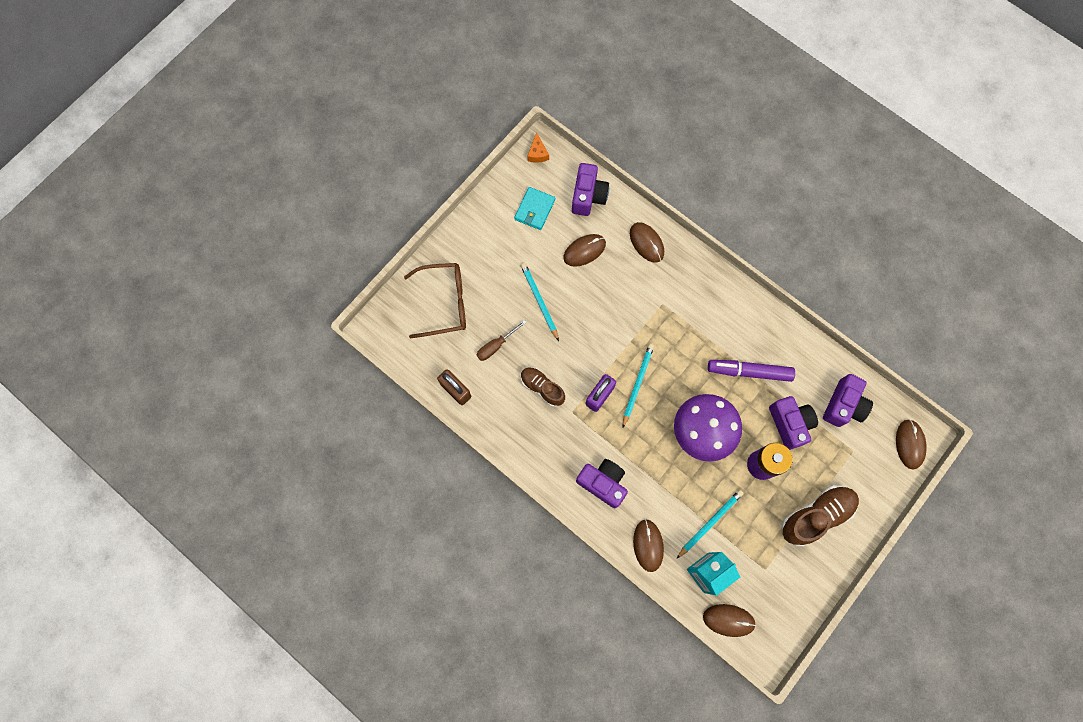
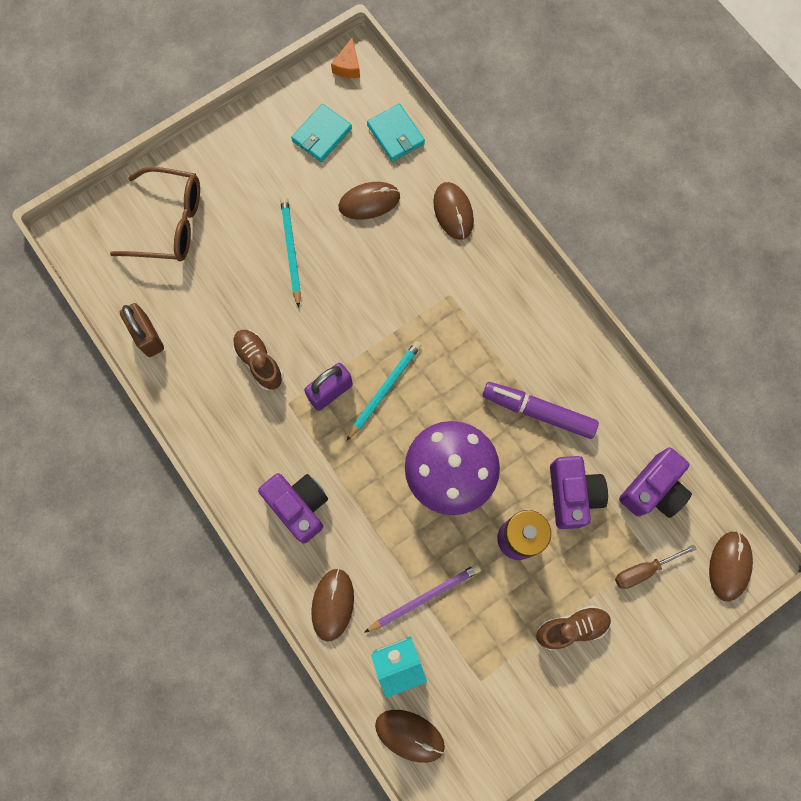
camera: 15 degrees right, 0 degrees up
brown screwdriver [477,320,527,361] -> brown screwdriver moved to [615,545,697,589]
purple camera [572,163,609,216] -> turquoise wallet [367,104,425,162]
turquoise pencil [676,490,744,559] -> purple pencil [364,564,481,633]
brown shoe [782,485,859,546] -> brown shoe [536,605,611,650], size x0.64

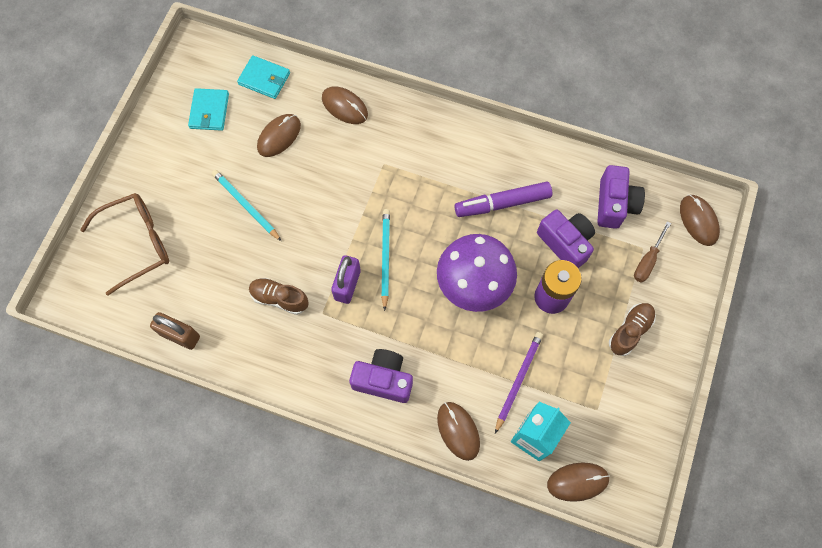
camera: 35 degrees left, 5 degrees down
orange cheese [331,38,360,78] -> none

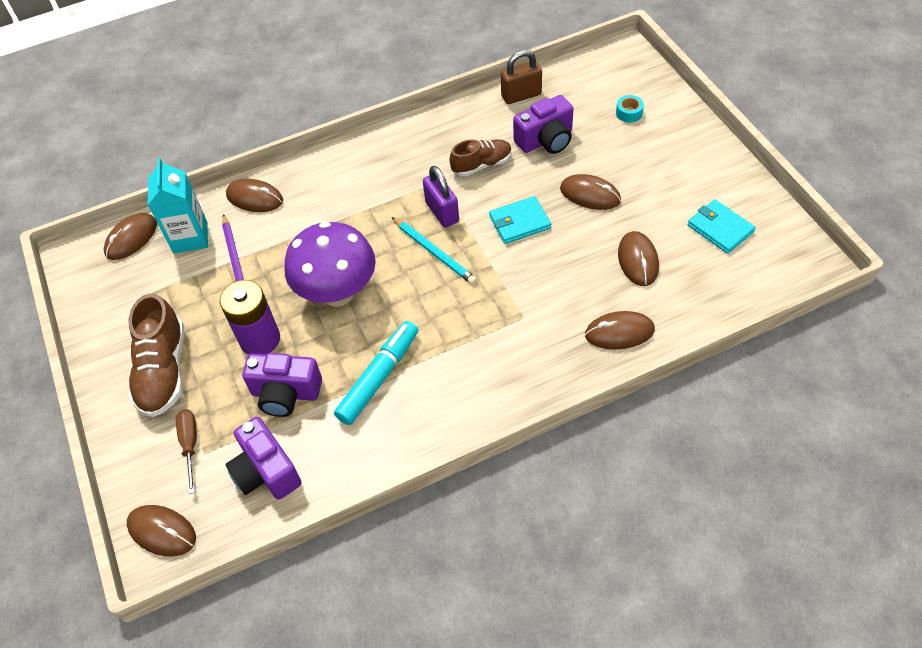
camera: 140 degrees right, 15 degrees down
brown glasses [80,193,169,296] -> turquoise tape [616,95,644,123]
turquoise pencil [212,170,281,241] -> brown mouse [560,174,621,210]
turquoise wallet [237,55,290,99] -> turquoise wallet moved to [489,196,551,244]
purple camera [349,349,413,403] -> purple camera moved to [513,95,574,154]
purple marker [454,182,552,217] -> turquoise marker [334,321,418,425]
brown shoe [609,303,656,356] -> brown shoe [128,293,184,417], size x1.57

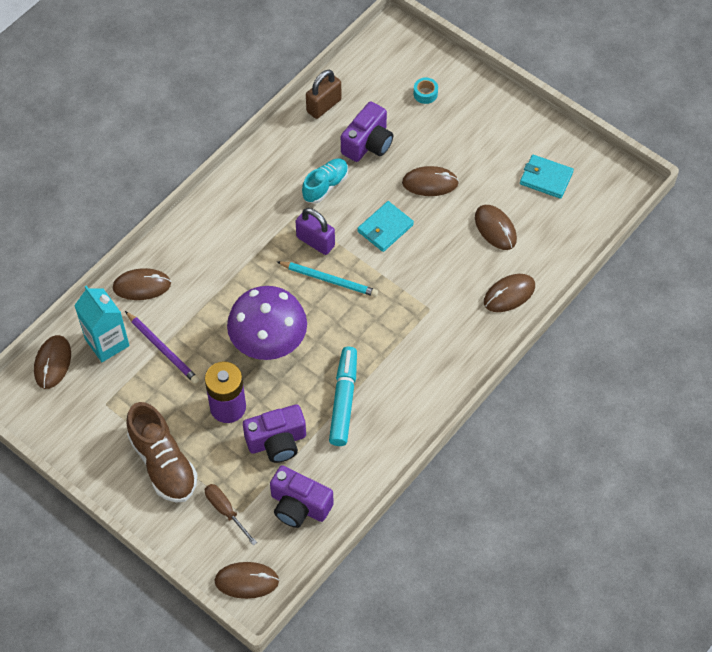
camera: 30 degrees left, 5 degrees up
brown shoe [449,139,512,176] -> turquoise shoe [302,159,348,204]

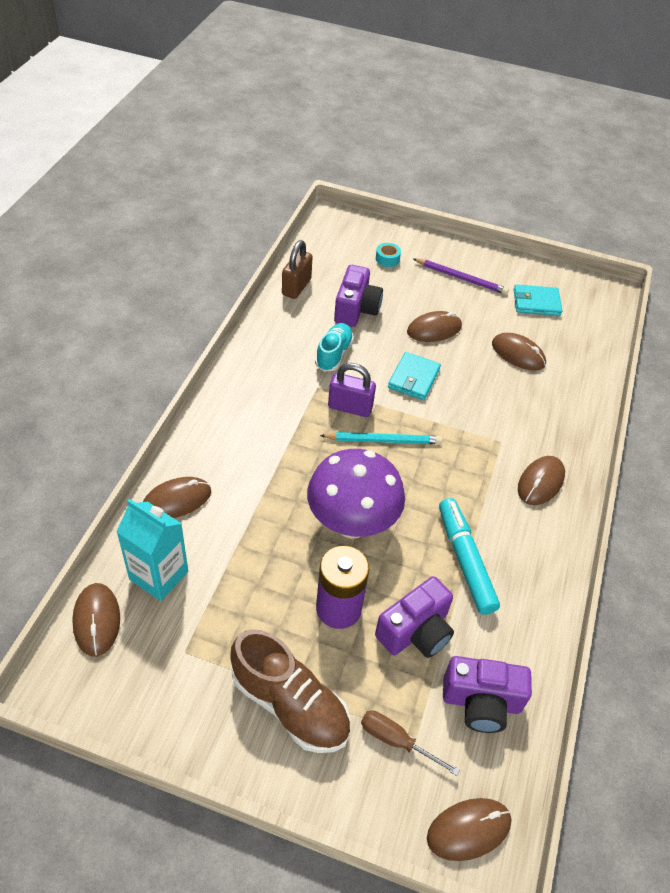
camera: 25 degrees left, 10 degrees down
purple pencil [125,311,199,384] -> purple pencil moved to [413,258,509,295]
brown mouse [484,274,535,312] -> brown mouse moved to [518,456,565,505]

